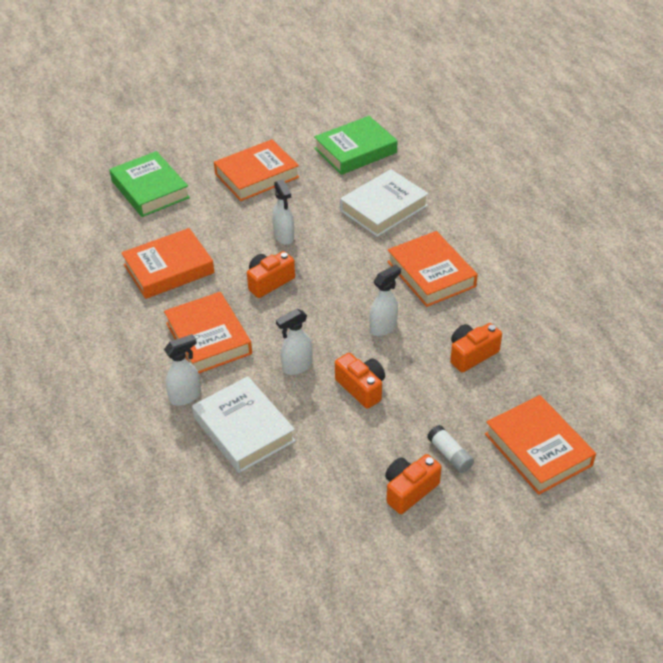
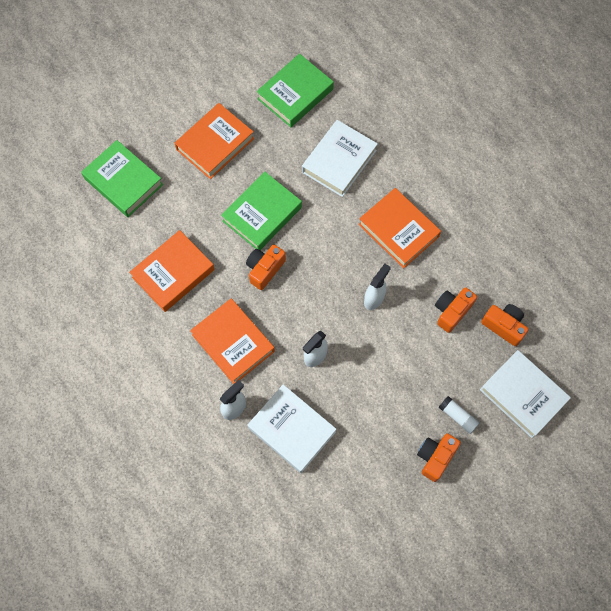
camera: 15 degrees left, 25 degrees up
white spray bottle [273,179,294,245] -> green book [221,172,302,250]
orange camera [335,353,385,409] -> orange camera moved to [481,304,529,346]
orange book [485,395,596,495] -> white book [480,350,571,438]

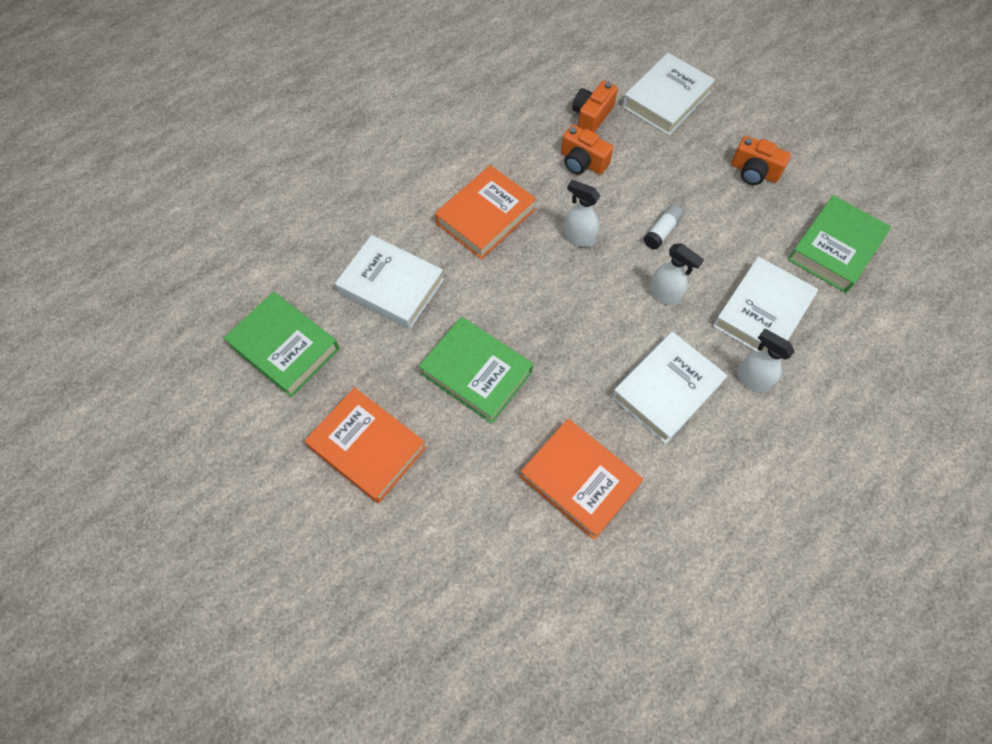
camera: 95 degrees left, 5 degrees down
green book [81,140,163,217] -> green book moved to [788,195,891,293]
orange book [190,299,275,384] -> white book [612,332,728,444]
orange camera [246,244,286,290] -> none
white glue stick [439,396,480,434] -> white glue stick moved to [644,205,683,250]

